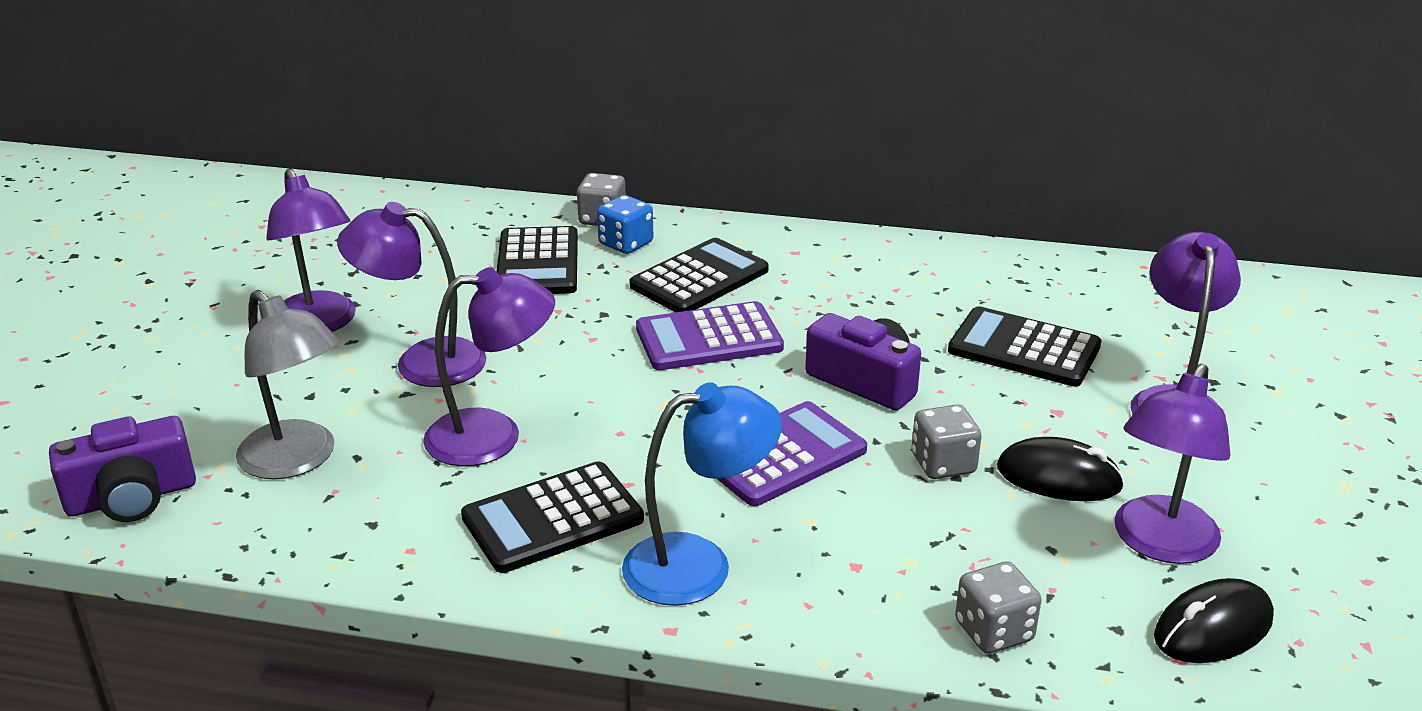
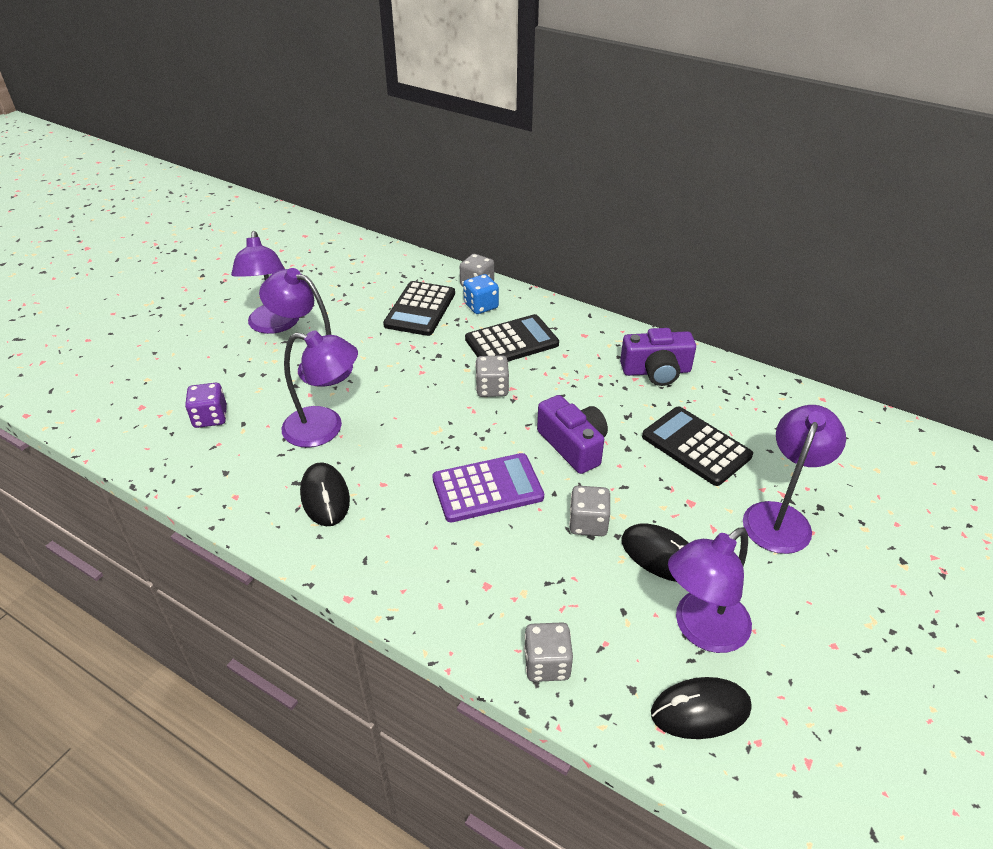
camera: 20 degrees right, 10 degrees up
purple camera [49,416,196,522] -> purple camera moved to [620,328,696,386]
grey lamp [236,290,340,479] -> purple dice [185,383,227,428]
black calculator [461,461,644,573] -> black mouse [300,462,350,526]
blue lamp [622,382,782,606] -> none
purple calculator [636,301,784,370] -> grey dice [475,355,509,397]

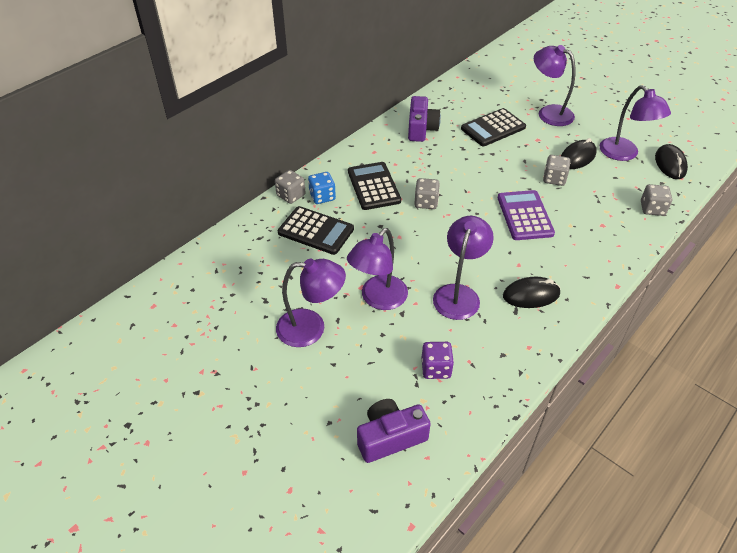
camera: 80 degrees left, 5 degrees up
purple camera [537,395,608,474] -> purple camera moved to [357,399,431,463]

